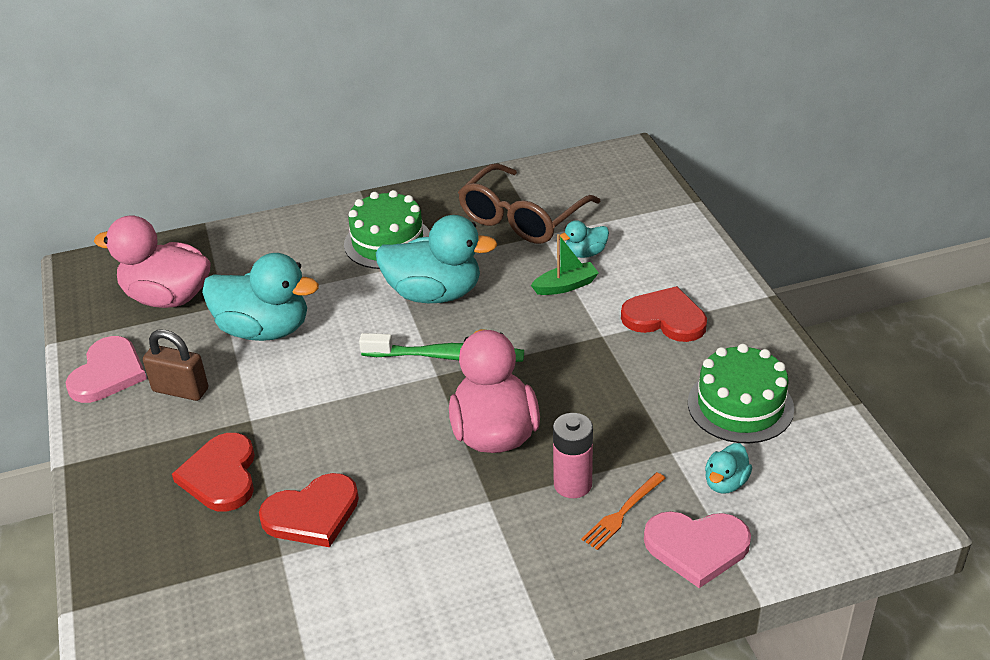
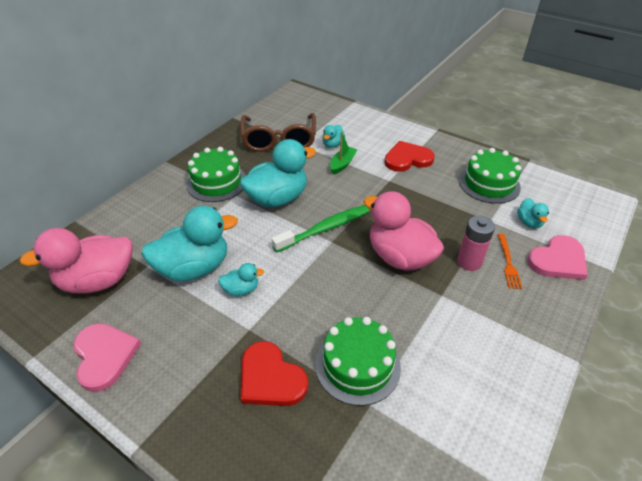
camera: 40 degrees left, 5 degrees up
brown padlock [143,330,208,401] -> none
red heart [259,473,359,547] -> green cake [316,317,401,406]
none -> turquoise duck [218,263,264,296]

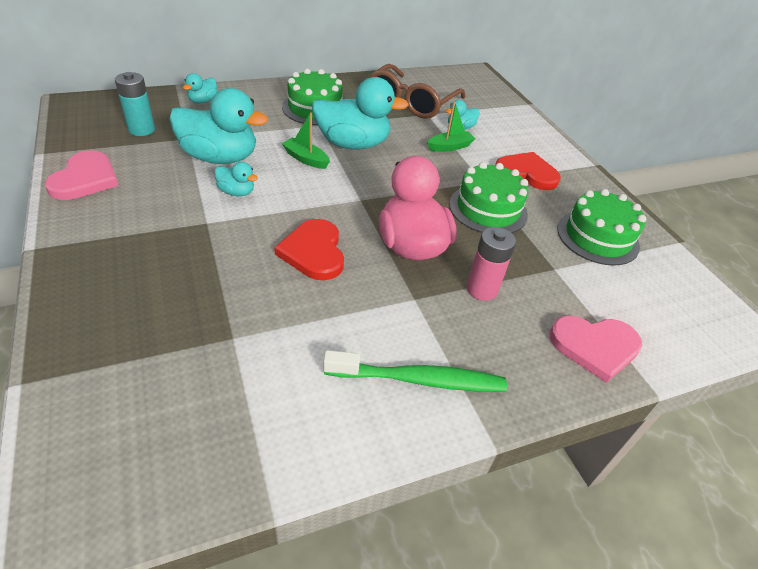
camera: 30 degrees right, 0 degrees up
pink duck [20,228,132,294] -> turquoise battery [115,72,155,136]
red heart [241,341,308,406] -> red heart moved to [274,219,344,280]
green toothbrush [271,205,370,252] -> green toothbrush moved to [323,350,507,392]
green cake [316,317,401,406] -> green cake moved to [449,162,529,233]
orange fork [498,234,522,289] -> none
turquoise duck [517,198,549,229] -> turquoise duck moved to [183,73,218,103]
none -> green boat [282,112,330,169]

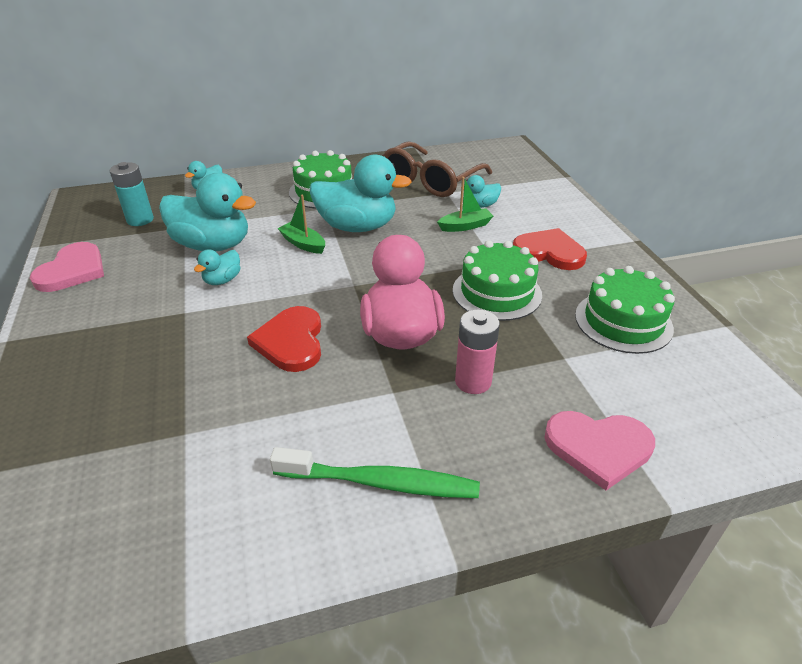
camera: 10 degrees right, 5 degrees down
turquoise duck [215,162,258,196] -> turquoise duck turned 90 degrees clockwise [194,249,240,285]

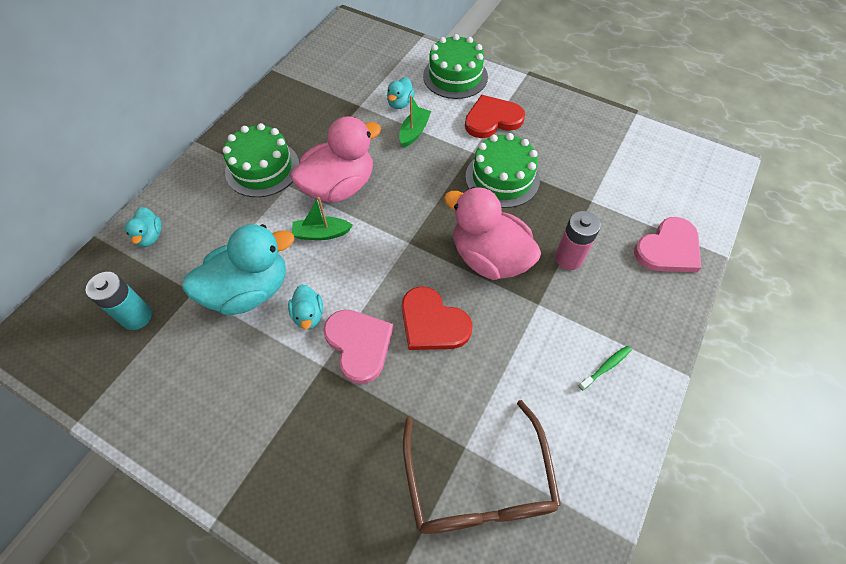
camera: 45 degrees left, 20 degrees up
pink heart [30,242,104,292] -> pink heart moved to [323,310,393,384]
green toothbrush [270,447,480,498] -> green toothbrush [578,346,632,390], size x0.46
turquoise duck [310,154,412,232] -> pink duck [291,116,381,203]
brown glasses [382,141,492,197] -> brown glasses moved to [403,400,561,534]
green cake [575,266,675,354] -> green cake moved to [423,34,488,99]

